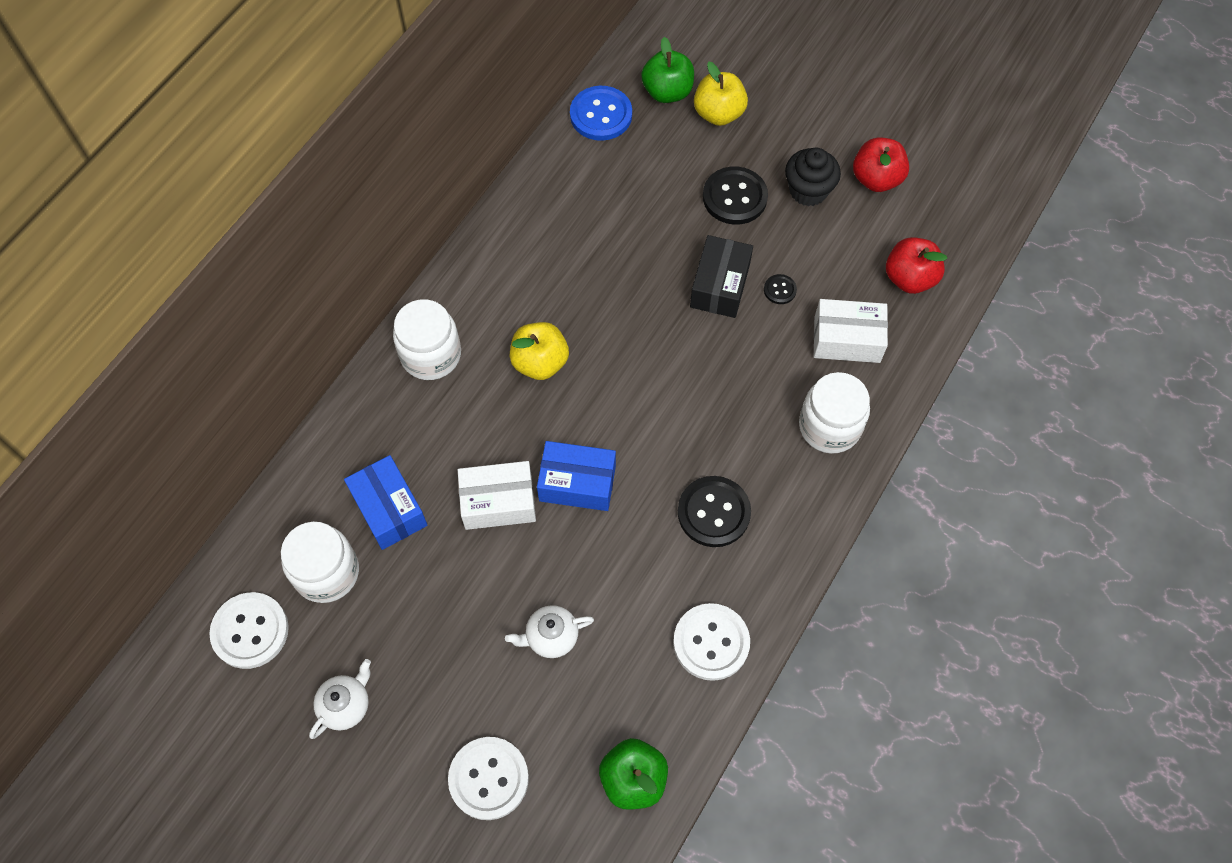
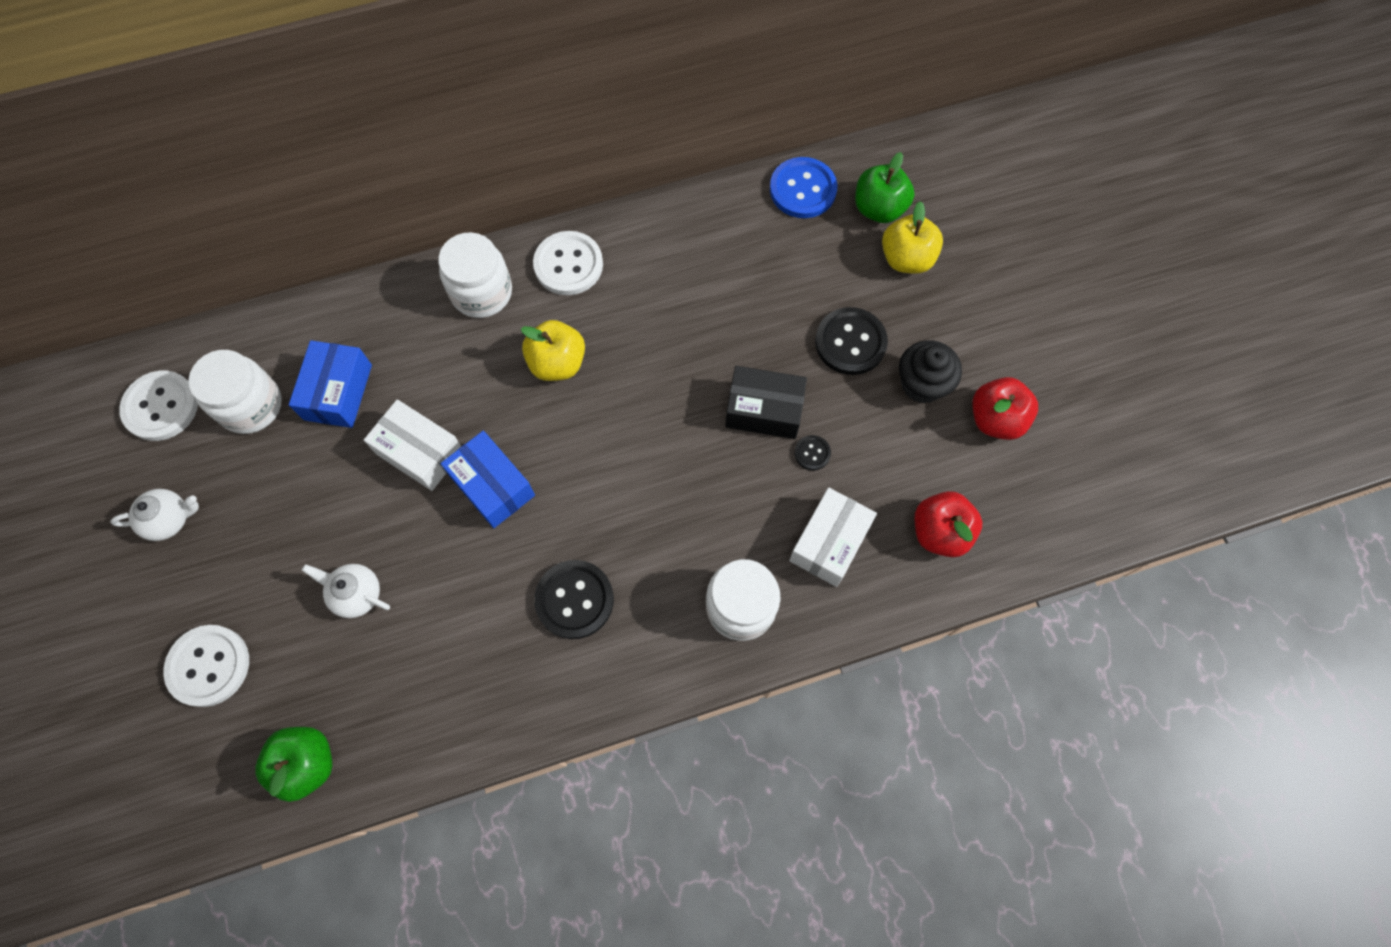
camera: 40 degrees right, 5 degrees up
white button [673,603,750,681] -> white button moved to [533,231,603,295]
black box [690,235,753,318] -> black box turned 45 degrees clockwise [725,366,807,439]
white box [814,299,888,363] -> white box turned 75 degrees clockwise [789,487,877,587]

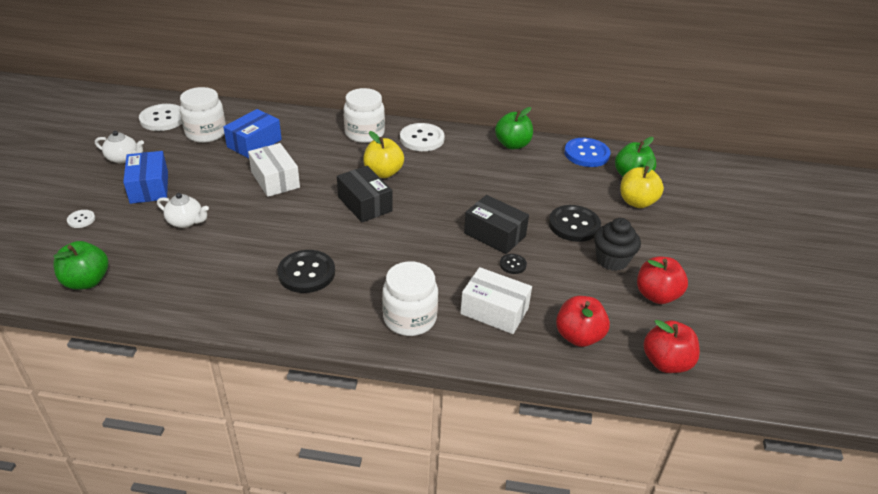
camera: 25 degrees right, 30 degrees down
white button [163,625,249,707] -> white button [67,210,95,228], size x0.49
white teapot [302,564,390,618] -> white teapot turned 150 degrees clockwise [157,193,209,228]
blue box [441,431,535,528] -> blue box moved to [123,151,168,204]
white box [789,487,877,587] -> white box turned 60 degrees clockwise [460,267,532,334]
none -> black box [337,166,392,222]
none -> green apple [495,107,533,149]
none -> red apple [644,320,700,373]

